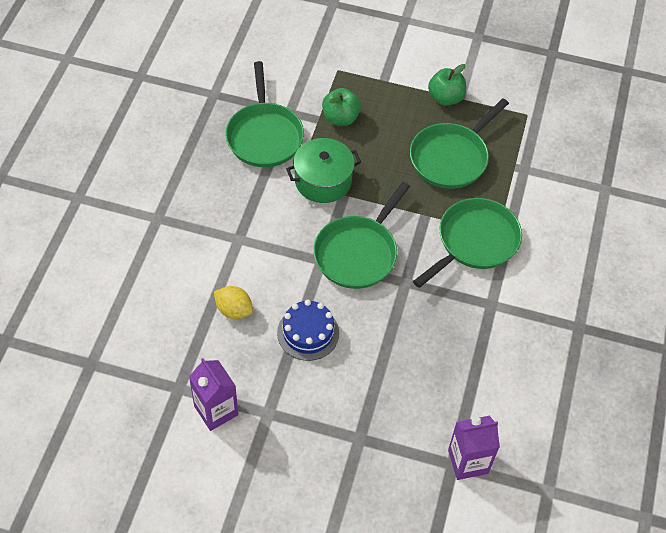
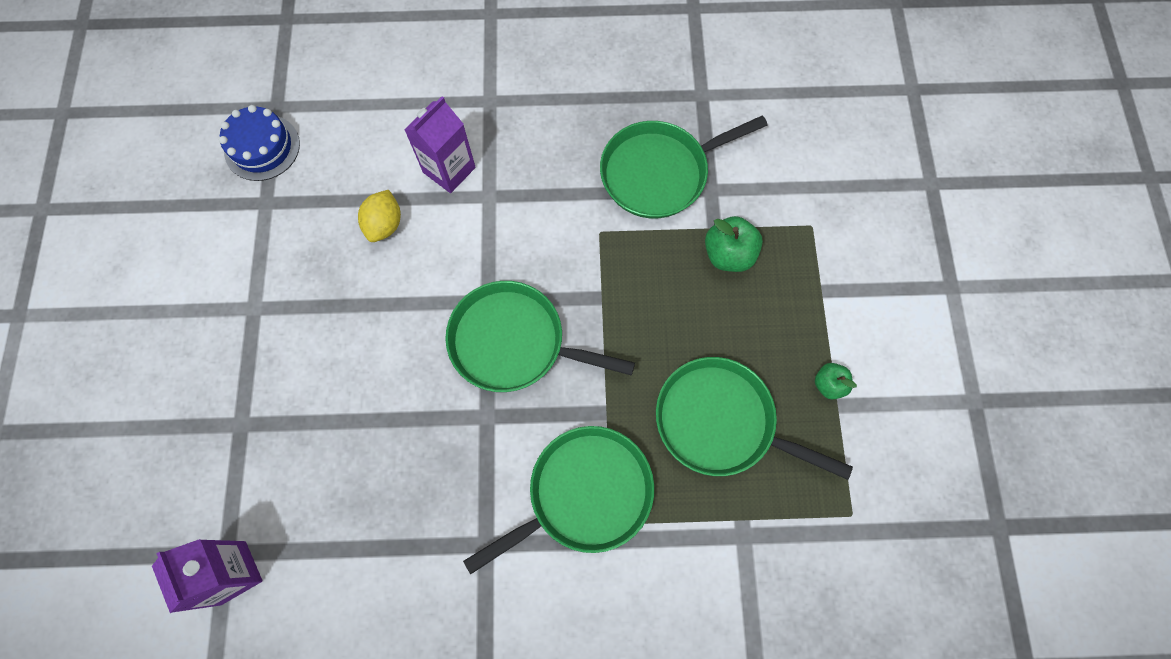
camera: 75 degrees right, 15 degrees up
purple carton [189,358,238,431] -> purple carton moved to [404,96,476,193]
blue cake [277,300,339,361] -> blue cake moved to [219,105,300,181]
green pot [286,138,361,203] -> none
green pan [413,198,522,288] -> green pan turned 60 degrees counterclockwise [463,426,654,574]
green apple [428,64,466,106] -> green apple [815,363,857,399], size x0.62

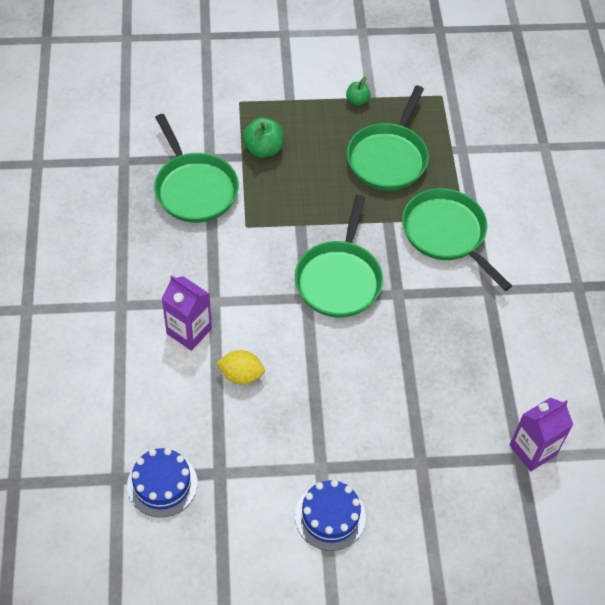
camera: 95 degrees left, 15 degrees down
none -> blue cake [295,480,366,551]

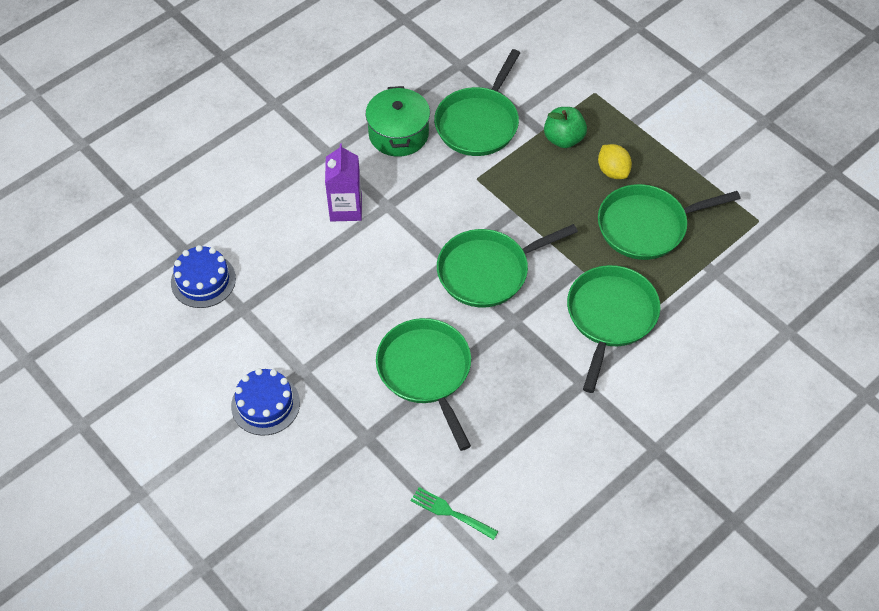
camera: 55 degrees right, 0 degrees up
yellow lemon [216,350,265,384] -> yellow lemon moved to [598,144,632,179]
green apple [346,77,371,106] -> none
purple carton [510,397,573,471] -> green fork [411,487,499,540]
none -> green pot [366,86,430,157]
none -> green pan [376,318,471,451]

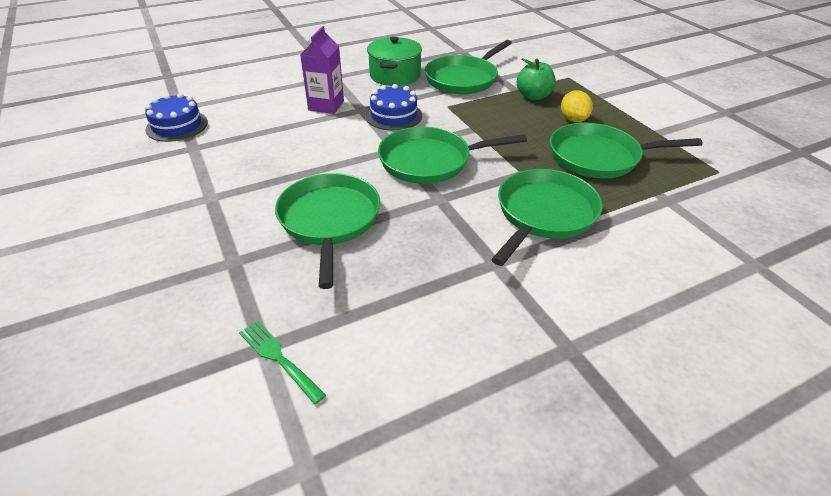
camera: 15 degrees right, 15 degrees down
blue cake [231,368,300,436] -> blue cake moved to [365,84,422,131]

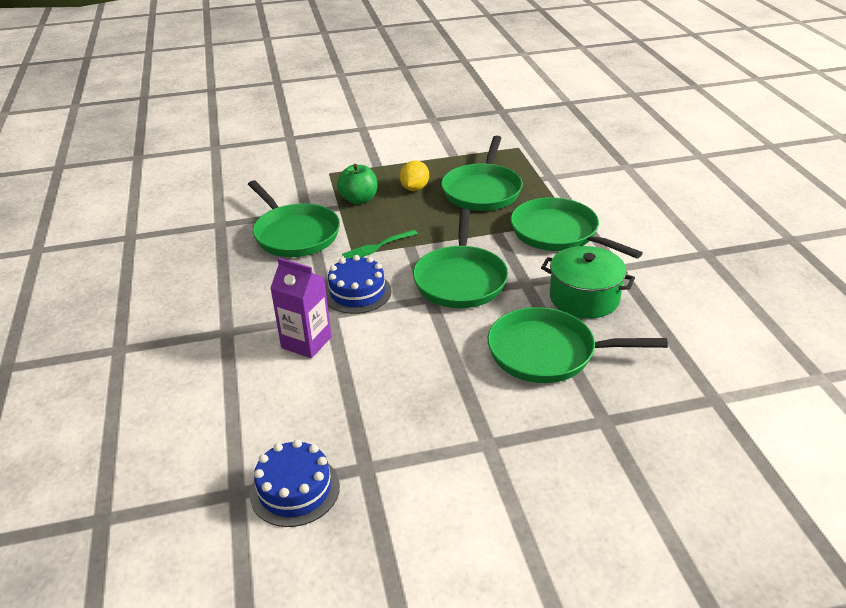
camera: 75 degrees left, 5 degrees down
green fork [239,321,326,404] -> green fork moved to [342,230,418,259]
green pot [367,37,422,86] -> green pot moved to [541,246,635,319]
yellow lemon [561,90,593,122] -> yellow lemon turned 75 degrees counterclockwise [400,160,429,191]

